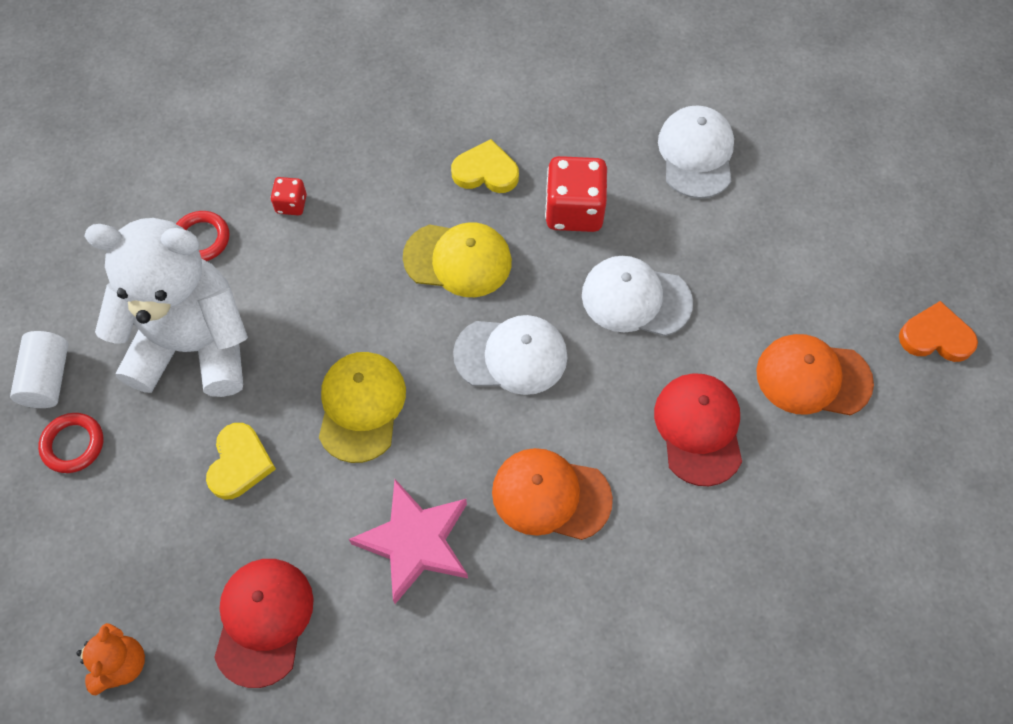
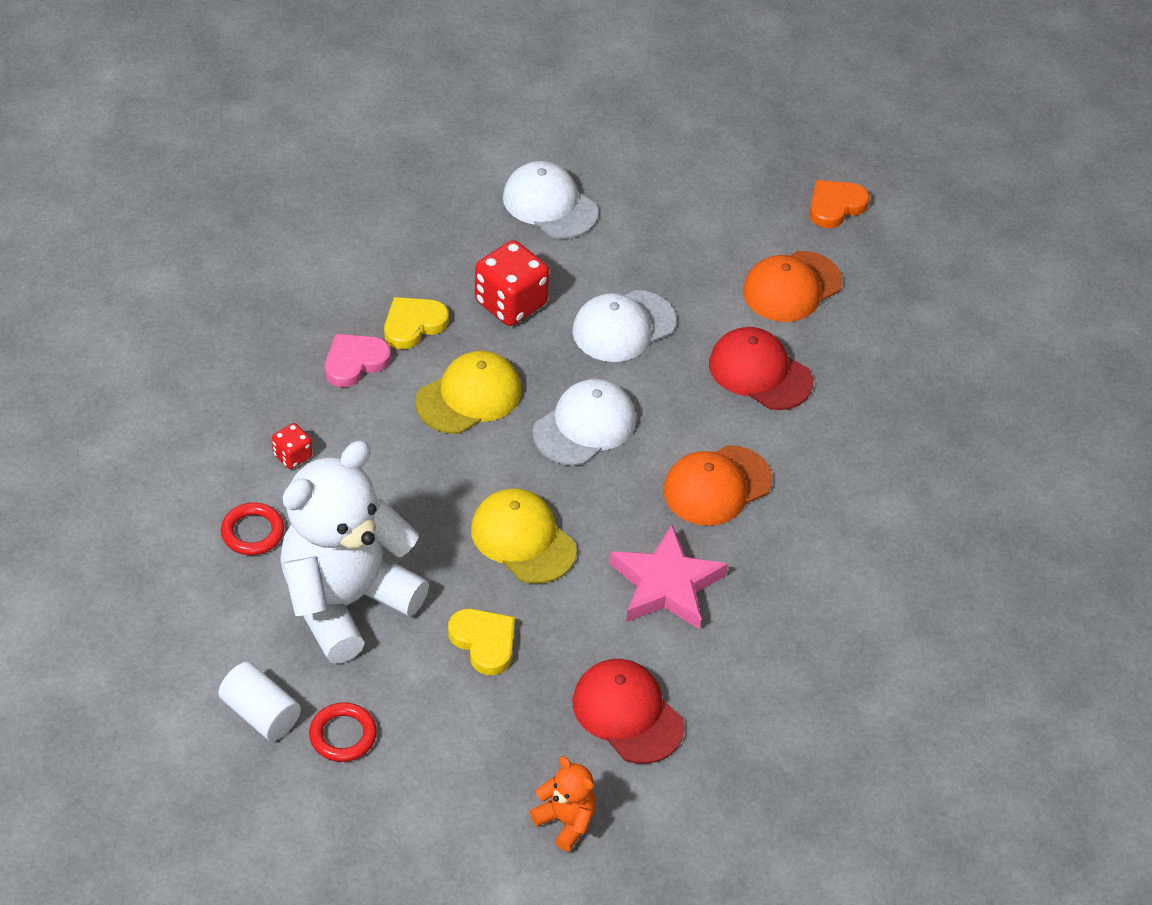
camera: 50 degrees left, 15 degrees down
none -> pink heart [325,334,391,387]

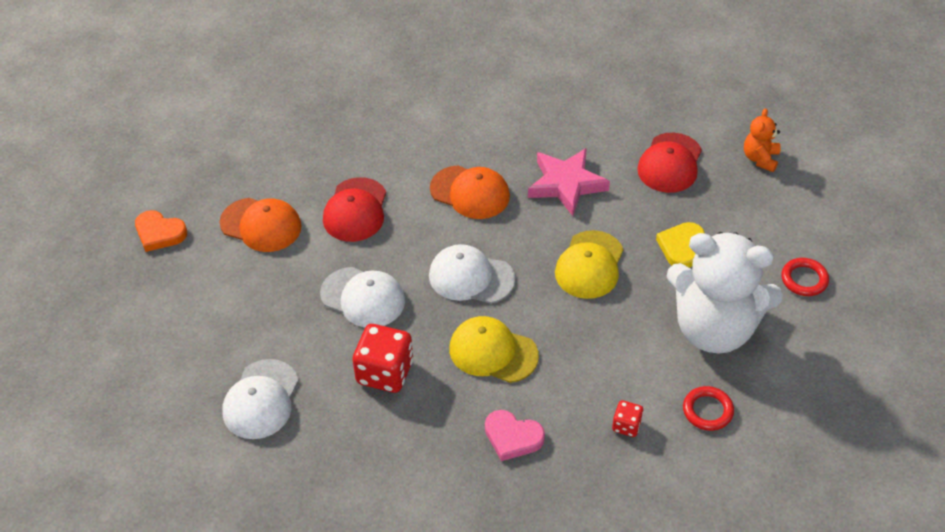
camera: 115 degrees left, 0 degrees up
white cylinder [218,662,301,741] -> none
yellow heart [384,297,449,349] -> none

